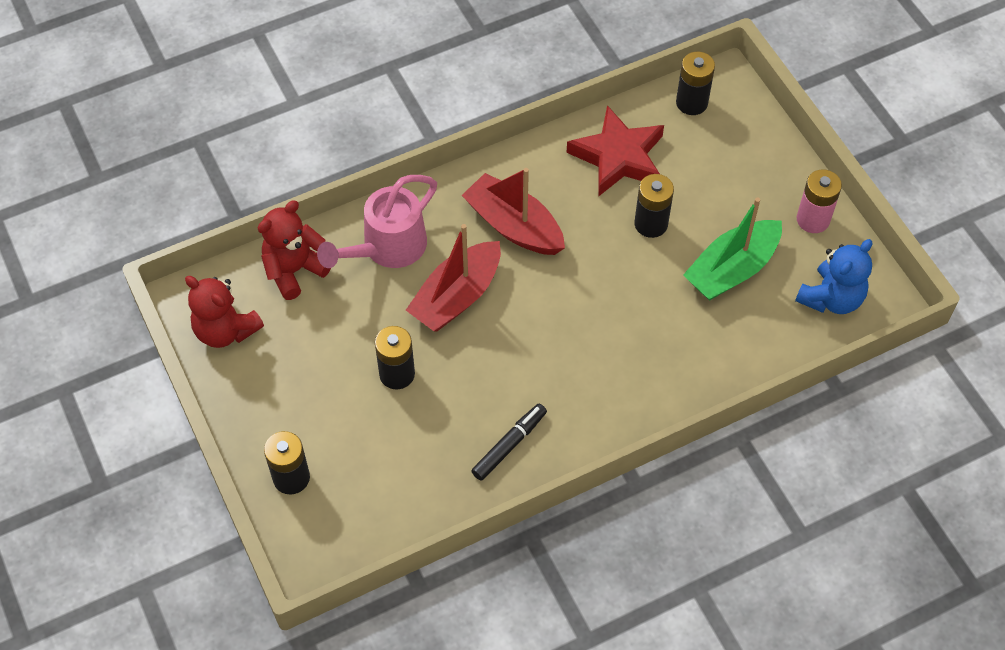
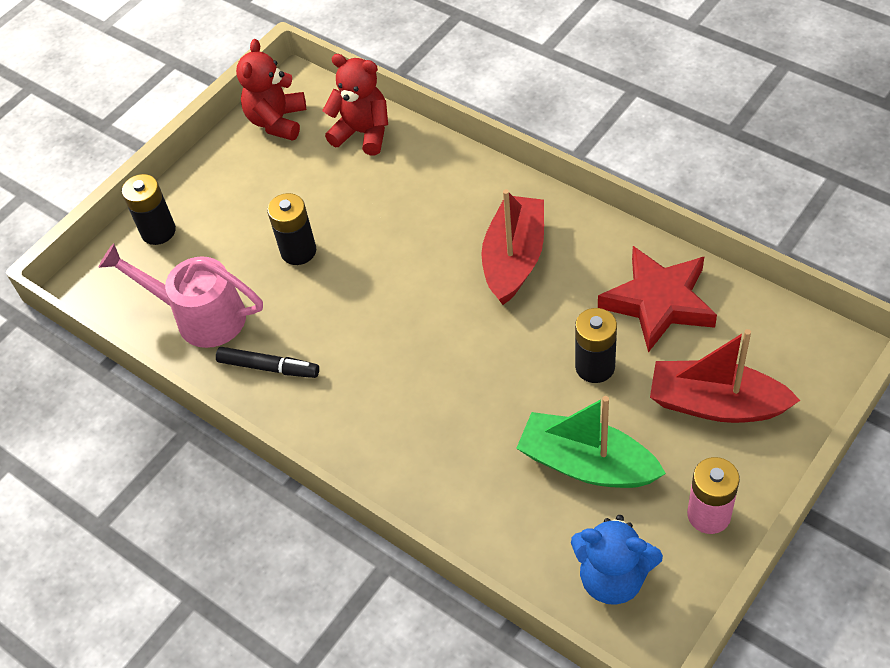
camera: 70 degrees right, 5 degrees down
pink watering can [317,175,437,268] -> pink watering can moved to [98,243,263,348]
red boat [406,224,501,332] -> red boat moved to [650,329,800,423]
black battery [676,52,715,115] -> none

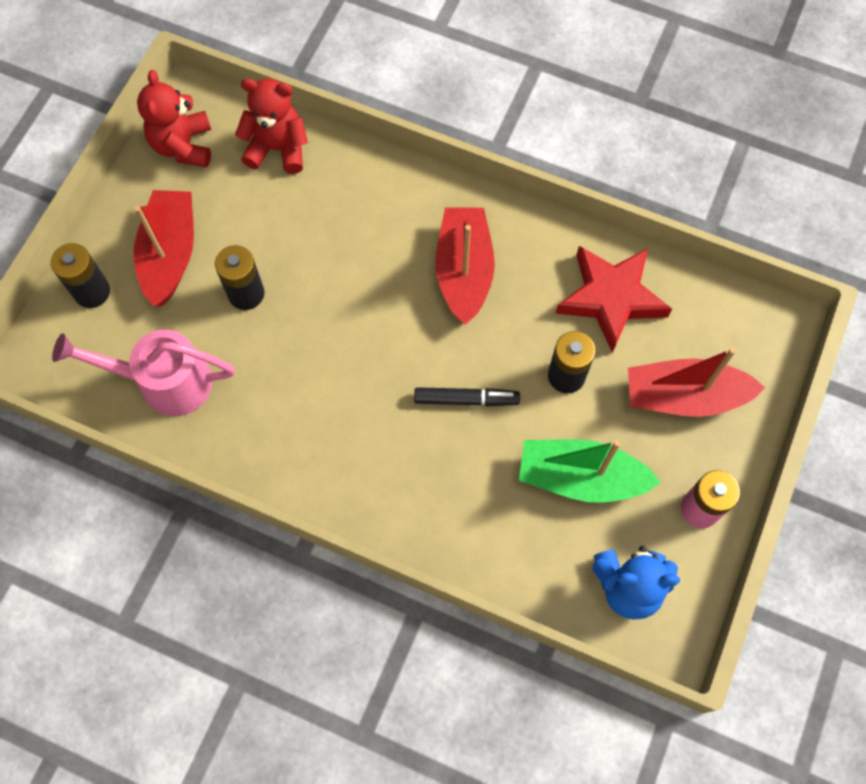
camera: 20 degrees left, 15 degrees up
black marker [216,347,319,378] -> black marker moved to [414,387,520,406]
none -> red boat [134,190,194,307]

